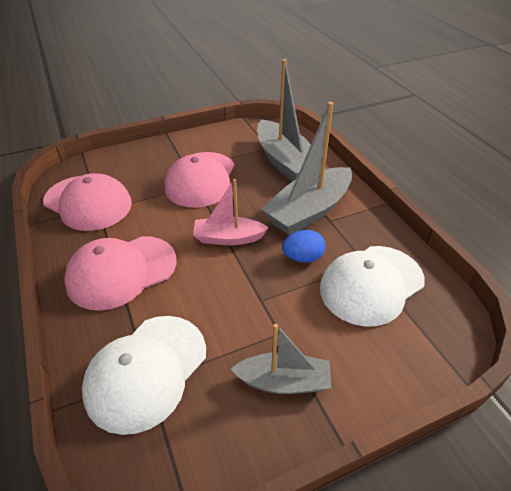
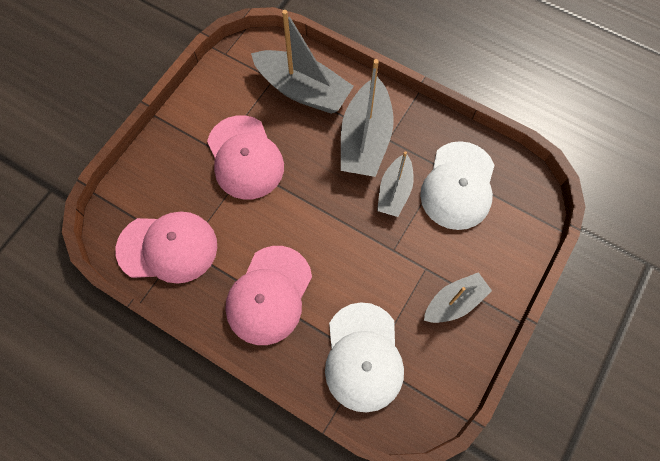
camera: 35 degrees left, 25 degrees up
pink boat [193,179,269,245] -> none
blue egg [282,230,326,263] -> grey boat [377,151,414,217]

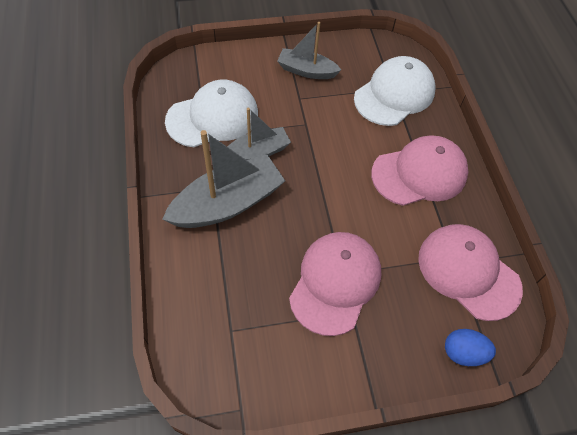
camera: 135 degrees left, 10 degrees down
grey boat [251,10,354,114] -> none
none -> blue egg [445,329,496,366]

